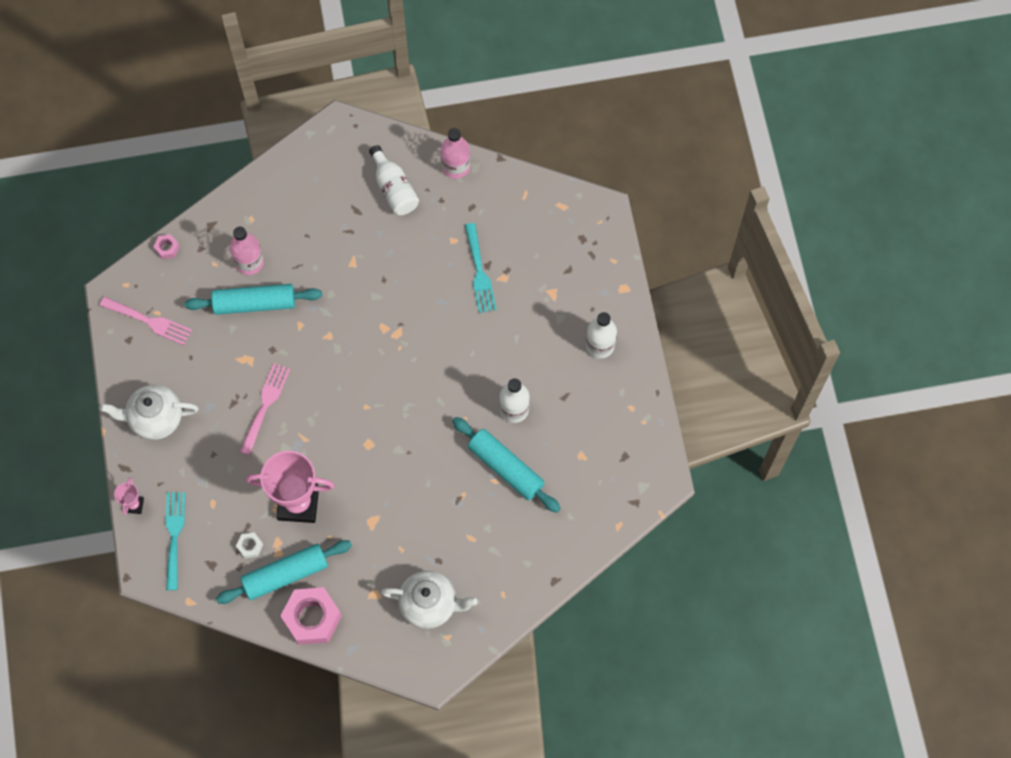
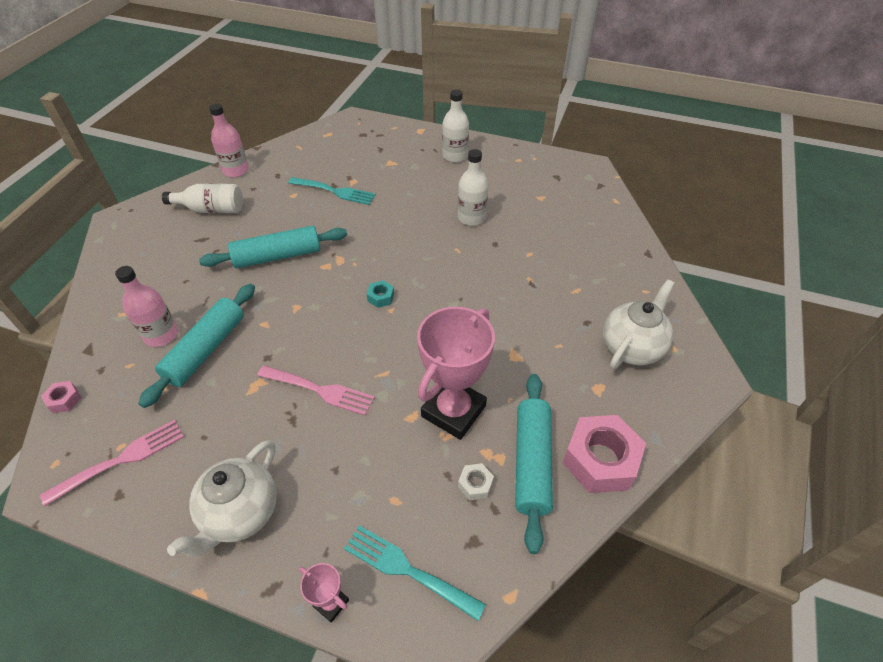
camera: 60 degrees left, 20 degrees down
pink fork [240,363,290,455] -> pink fork turned 150 degrees clockwise [257,366,375,416]
turquoise rolling pin [452,417,561,513] -> turquoise rolling pin moved to [199,226,347,268]
none -> turquoise nut [367,280,394,308]

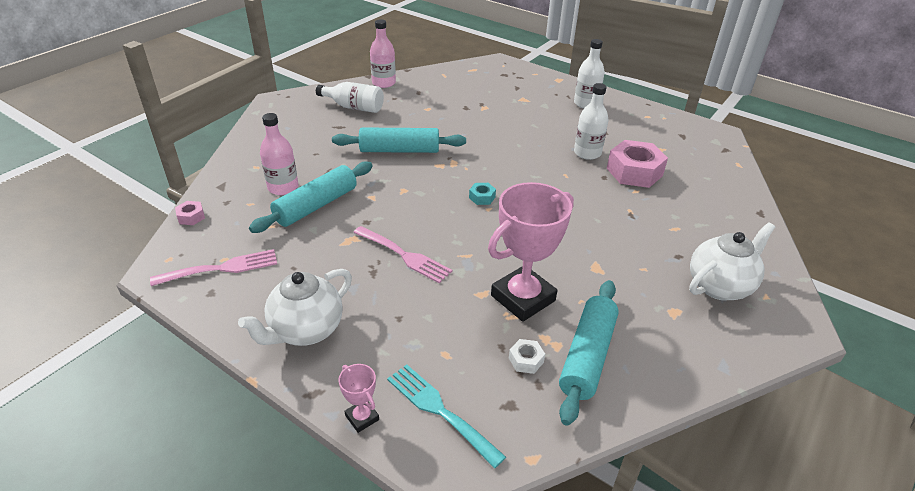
camera: 15 degrees right, 10 degrees down
turquoise fork [288,177,376,205] -> none
pink nut [563,415,646,493] -> pink nut moved to [607,140,668,188]

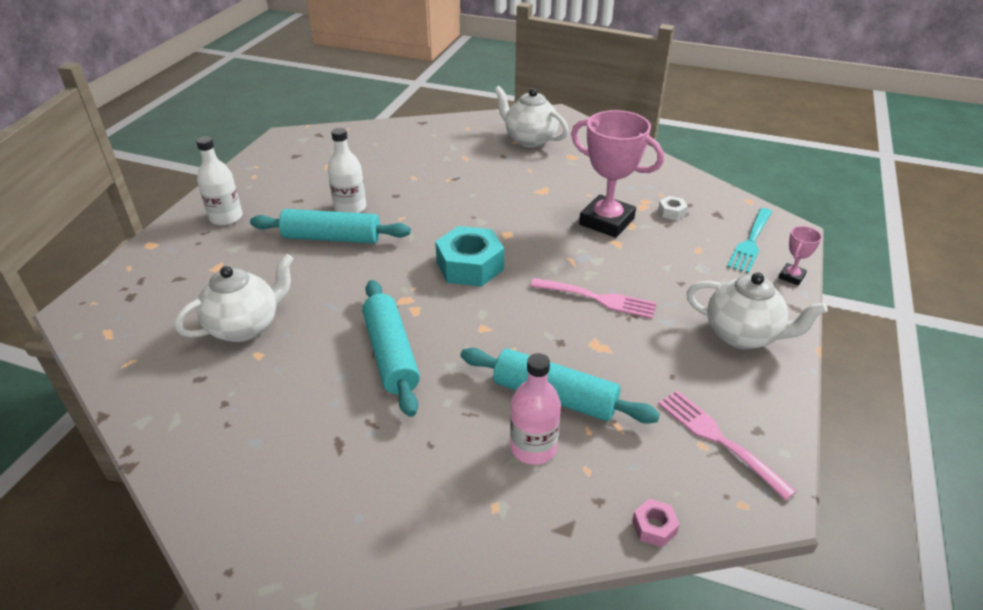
camera: 105 degrees left, 0 degrees up
white bottle [316,82,384,113] -> none
pink fork [353,226,452,283] -> pink fork turned 90 degrees clockwise [530,278,657,319]
pink bottle [370,19,396,88] -> none
turquoise nut [469,183,496,205] -> turquoise nut [435,226,504,287], size x2.22
turquoise rolling pin [559,280,619,426] -> turquoise rolling pin moved to [250,209,411,244]
pink nut [607,140,668,188] -> none
none -> white teapot [174,254,294,342]

